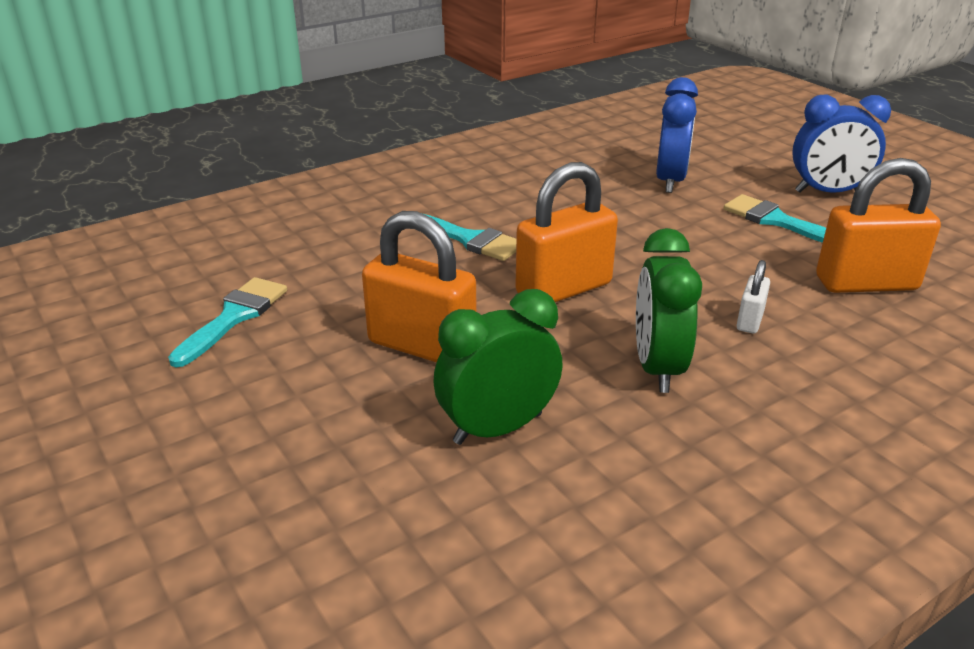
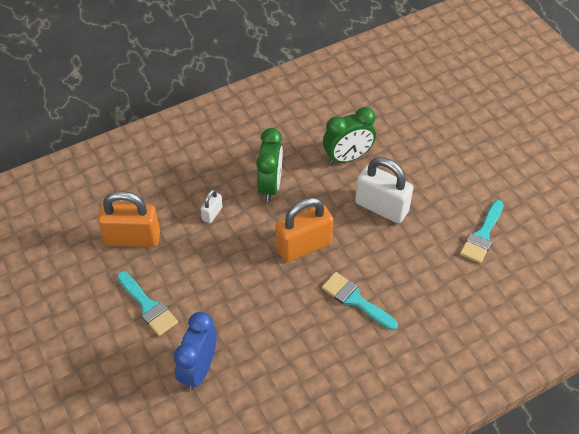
camera: 175 degrees left, 20 degrees up
orange padlock [362,211,476,362] -> white padlock [355,157,413,223]
blue clock [792,95,891,193] -> none

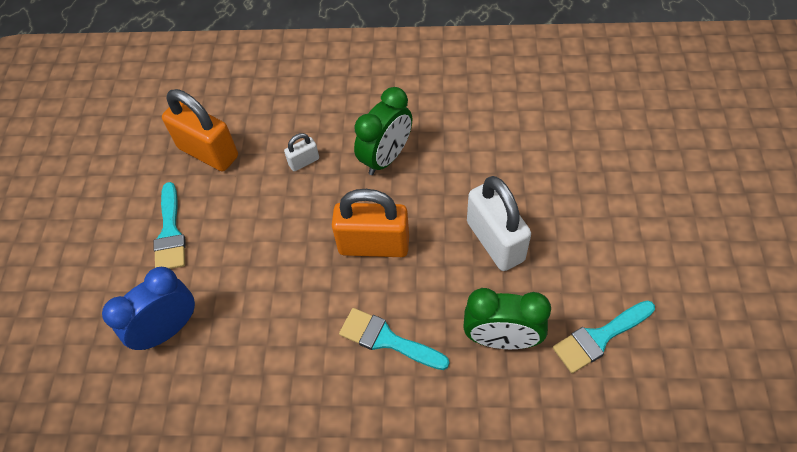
camera: 35 degrees right, 5 degrees up
turquoise brush [321,272,398,330] -> turquoise brush turned 45 degrees counterclockwise [339,308,450,370]
green clock [323,107,376,164] -> green clock moved to [463,288,551,349]

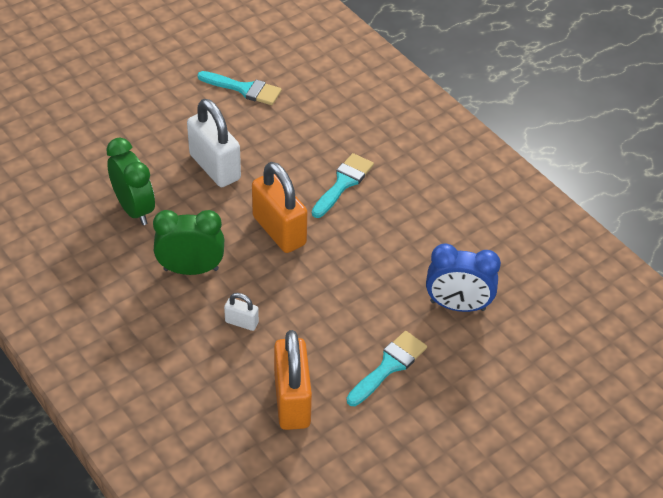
camera: 135 degrees left, 10 degrees down
turquoise brush [339,308,450,370] -> turquoise brush turned 135 degrees counterclockwise [312,153,374,218]
green clock [463,288,551,349] -> green clock moved to [106,138,155,225]
white padlock [467,176,531,271] -> white padlock turned 60 degrees counterclockwise [187,99,241,187]

